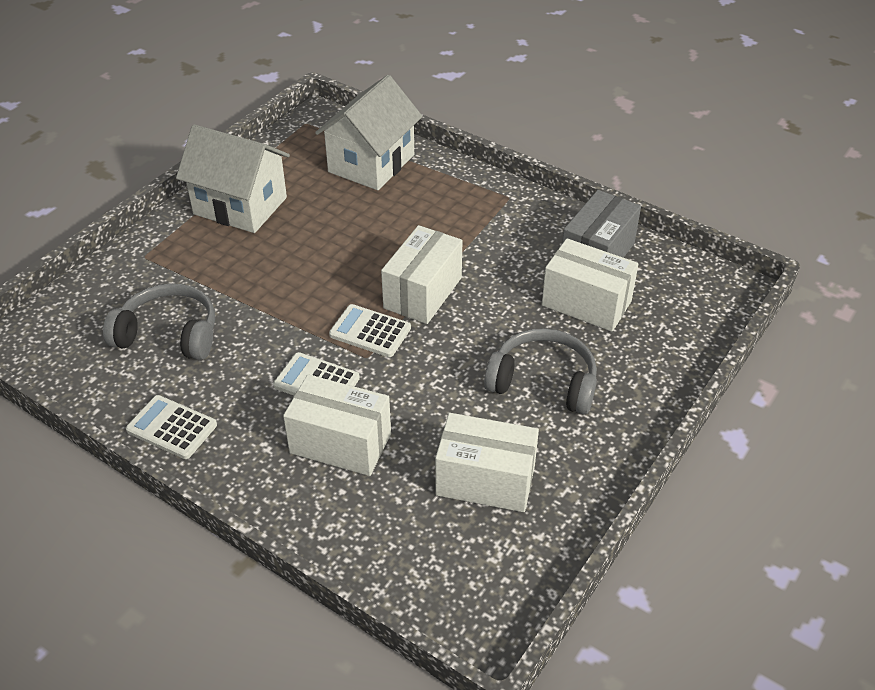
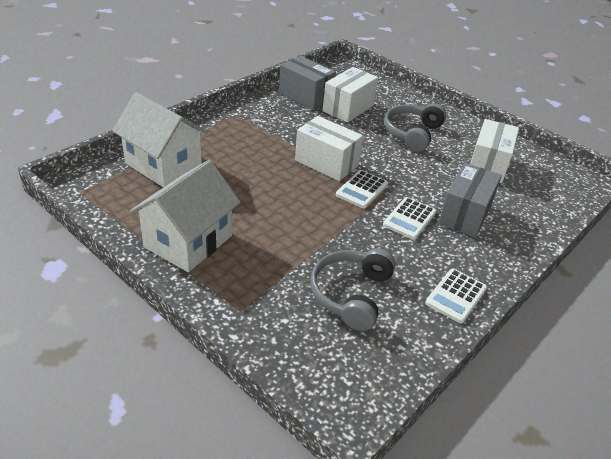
camera: 85 degrees left, 5 degrees down
white box [283,374,391,476] -> grey box [438,163,502,237]

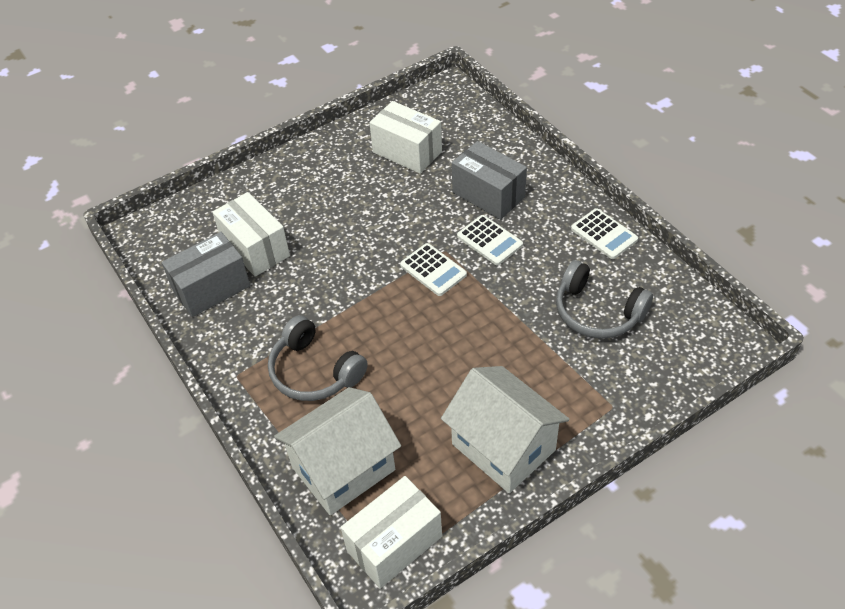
camera: 70 degrees left, 10 degrees up
white box [295,116,363,181] -> white box moved to [341,476,442,588]
grey headphones [384,104,446,152] -> grey headphones moved to [268,315,368,401]

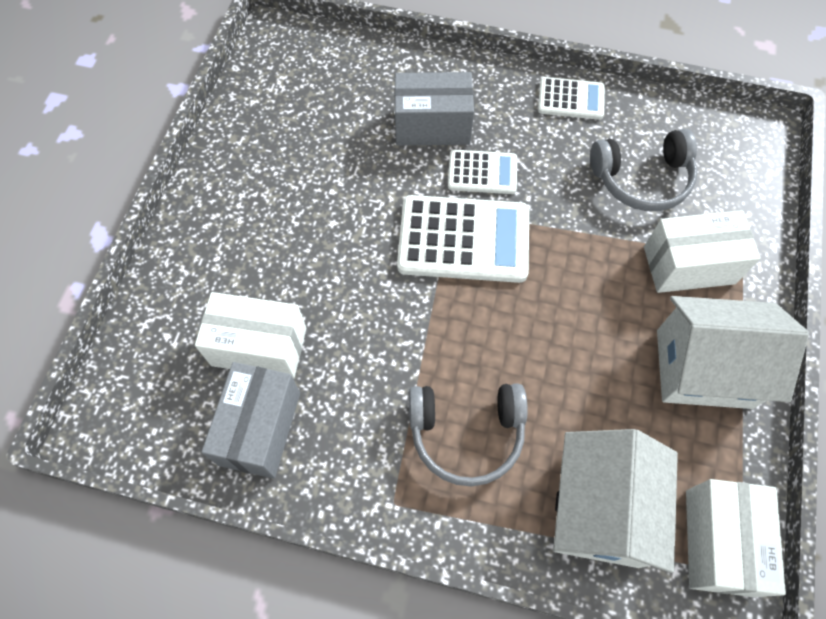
camera: 45 degrees left, 15 degrees up
white box [369,101,442,174] -> white box moved to [644,210,761,293]
white calculator [400,243,467,296] -> white calculator [397,195,529,283], size x1.80

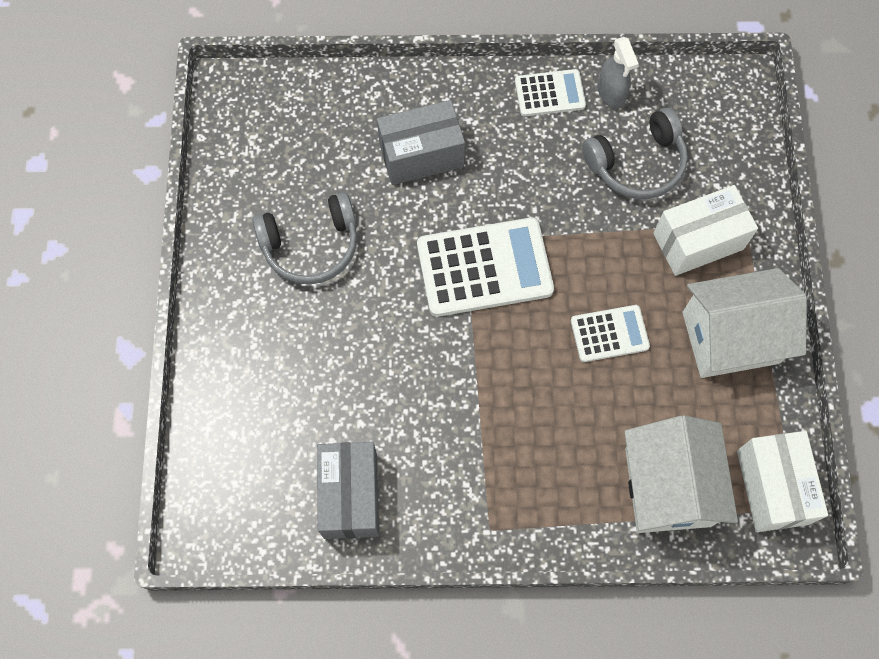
camera: 15 degrees left, 5 degrees up
white box [195,292,306,379] -> none
grey headphones [409,383,528,486] -> grey headphones moved to [252,192,357,285]
white calculator [448,150,517,194] -> white calculator moved to [571,305,650,362]
none -> grey spray bottle [598,37,639,109]

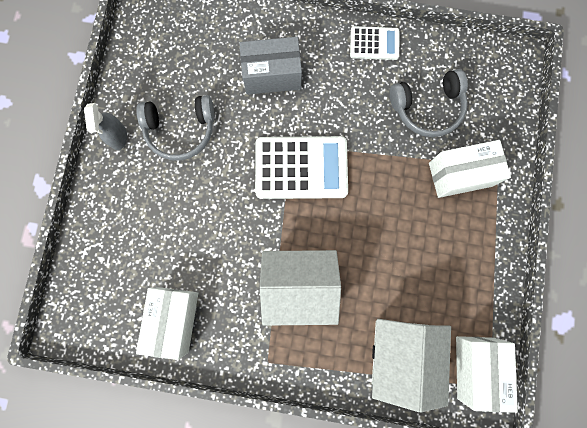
camera: 10 degrees right, 10 degrees up
grey box [317,442,379,539] -> white box [136,287,198,360]
white calculator [571,305,650,362] -> none
grey spray bottle [598,37,639,109] -> grey spray bottle moved to [84,103,127,150]
white house [683,268,807,378] -> white house moved to [260,250,341,326]

